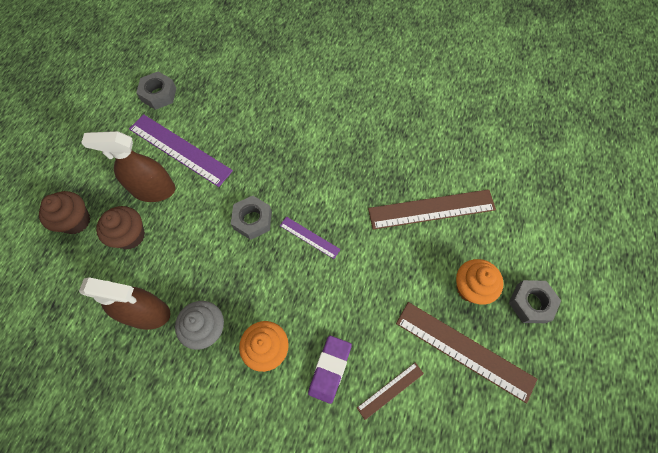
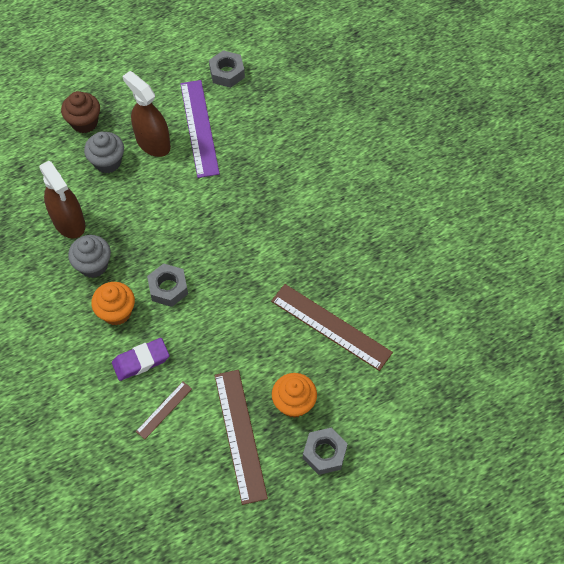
camera: 45 degrees right, 5 degrees down
brown cupcake [96,206,145,249] -> grey cupcake [84,132,124,173]
grey nut [231,195,272,240] -> grey nut moved to [147,263,188,307]
purple ruler [280,217,341,259] -> none
brown ruler [357,362,424,420] -> brown ruler turned 60 degrees counterclockwise [136,382,192,439]

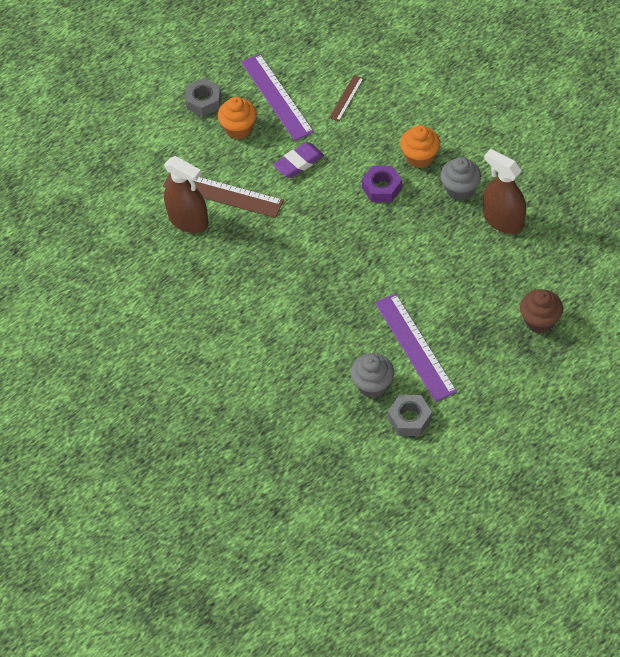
camera: 170 degrees right, 5 degrees down
grey cupcake [84,132,124,173] -> grey cupcake moved to [351,353,394,398]
purple eraser [112,338,169,381] -> purple eraser moved to [273,142,324,178]
brown spray bottle [123,71,171,157] -> brown spray bottle moved to [164,156,209,233]
grey nut [147,263,188,307] -> purple nut [362,166,402,202]
brown ruler [215,370,268,505] -> purple ruler [241,54,314,141]

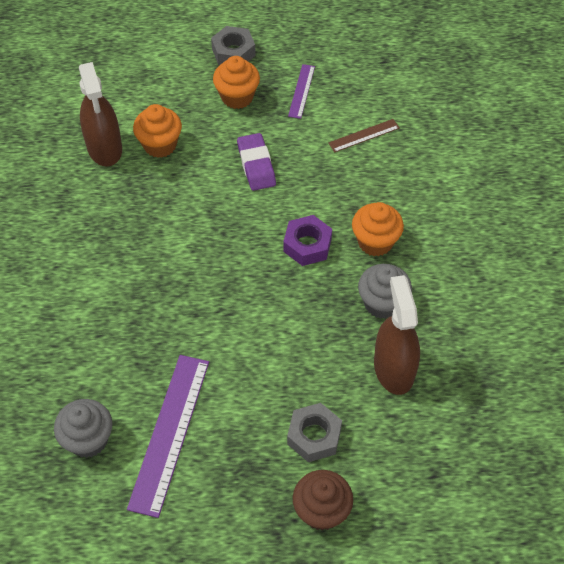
camera: 35 degrees right, 0 degrees up
brown ruler [163,173,284,218] -> orange cupcake [133,104,182,158]
purple ruler [241,54,314,141] -> purple ruler [288,64,315,119], size x0.51
purple eraser [273,142,324,178] -> purple eraser turned 75 degrees clockwise [237,133,276,191]
grey nut [388,395,432,436] -> grey nut moved to [287,403,342,462]

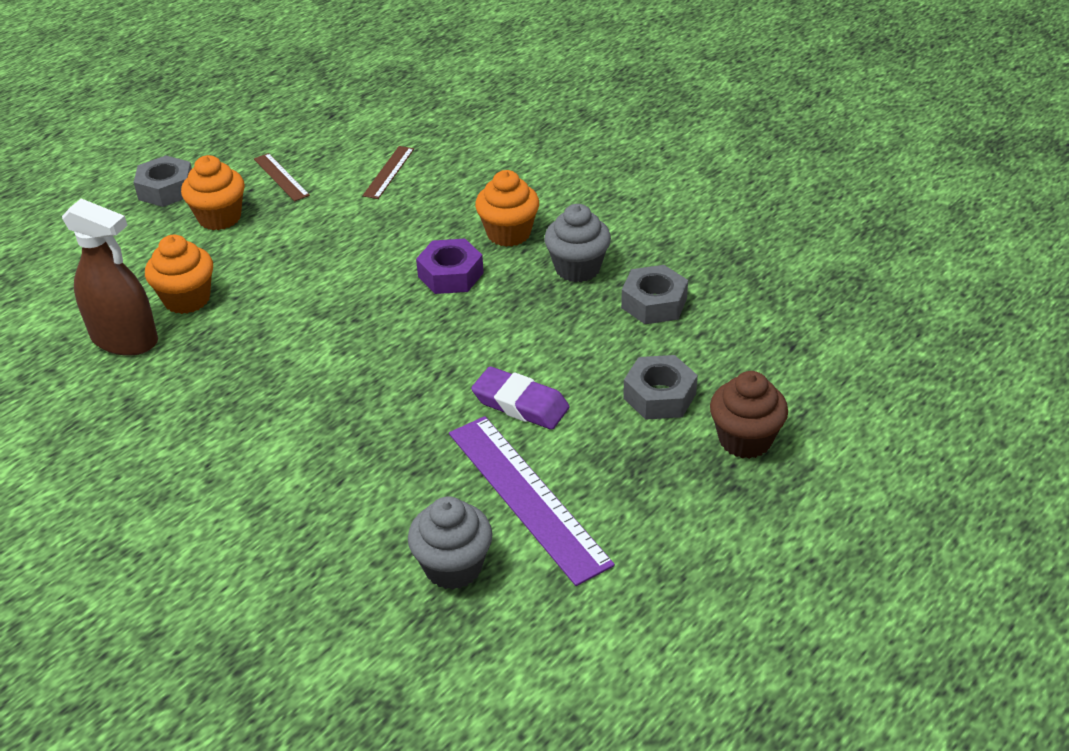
camera: 45 degrees left, 15 degrees down
purple eraser [237,133,276,191] -> purple eraser moved to [471,367,570,430]
purple ruler [288,64,315,119] -> brown ruler [254,153,310,202]
brown spray bottle [374,275,420,395] -> grey nut [621,265,688,324]

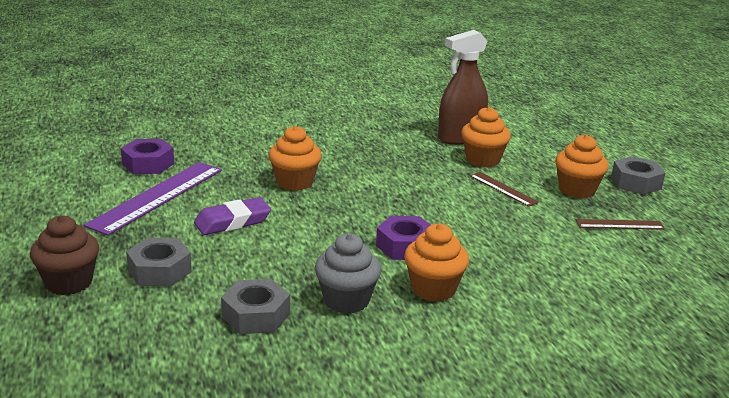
camera: 120 degrees right, 15 degrees down
brown ruler [362,146,414,199] -> brown ruler moved to [470,172,539,207]
grey cupcake [408,496,493,590] -> purple nut [121,139,174,174]
purple ruler [449,416,615,586] -> purple ruler turned 60 degrees counterclockwise [84,162,222,236]
none -> orange cupcake [269,126,322,191]

